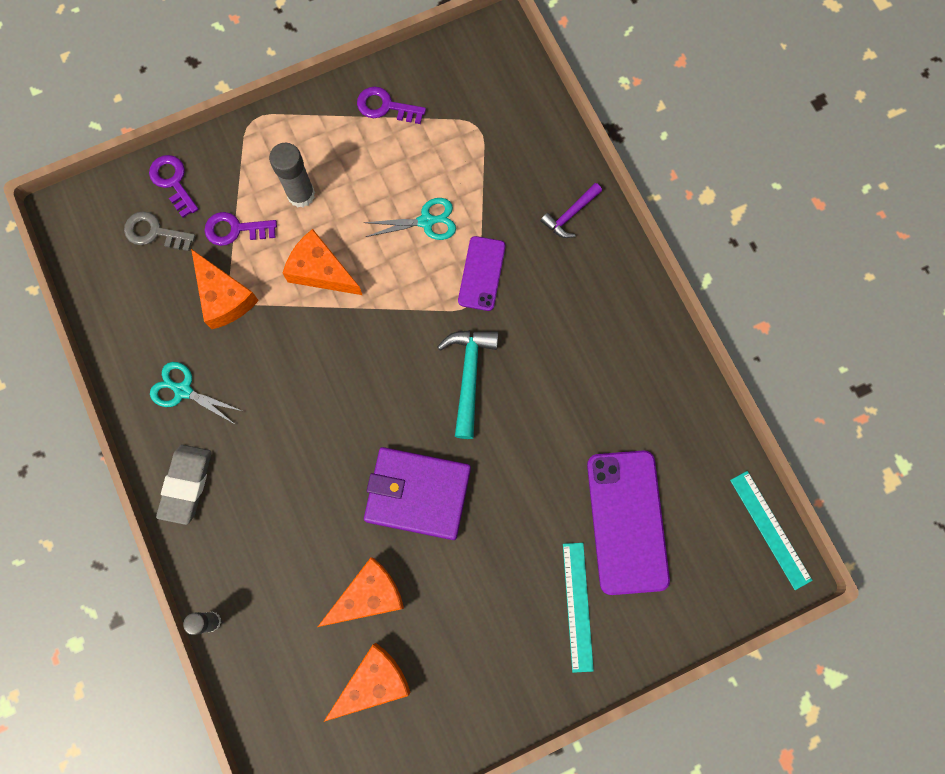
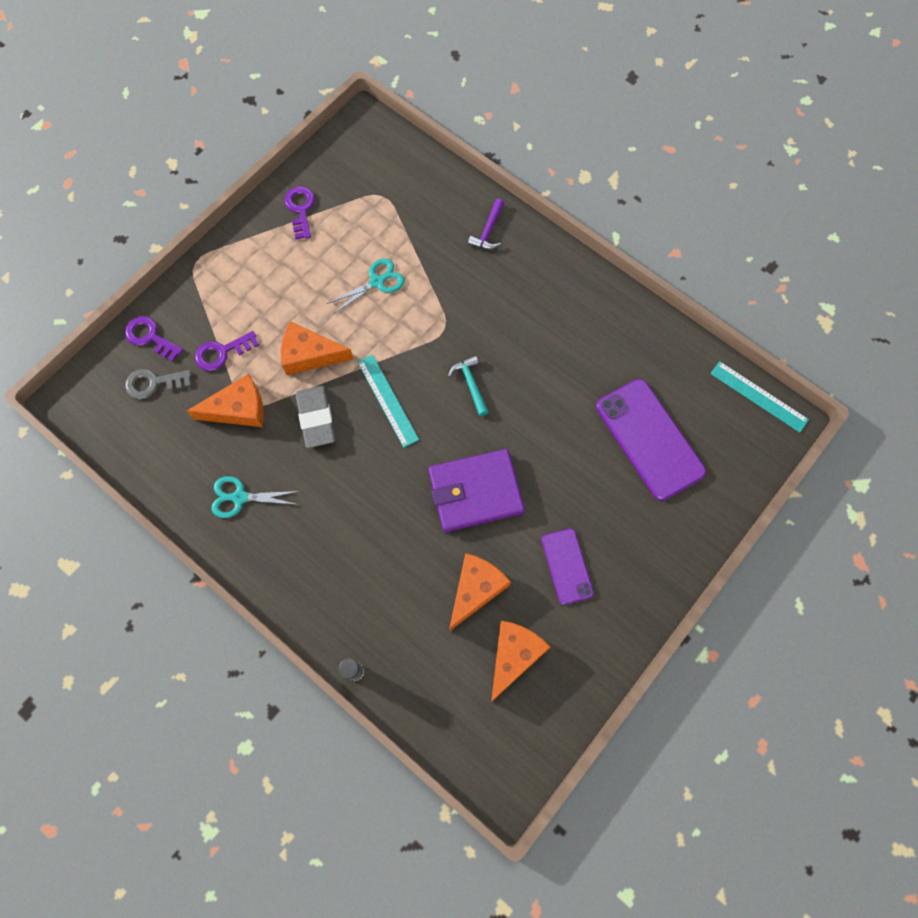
camera: 25 degrees left, 5 degrees down
grey eraser [156,445,212,525] -> grey eraser moved to [296,386,335,448]
orange cheese [191,249,259,329] -> orange cheese turned 45 degrees counterclockwise [187,374,264,427]
grey glue stick [269,143,315,207] -> none
purple key [357,87,426,124] -> purple key turned 90 degrees clockwise [284,186,315,239]
turquoise hammer [437,330,499,439] -> turquoise hammer [448,355,488,416], size x0.64
purple phone [458,236,506,311] -> purple phone moved to [541,529,594,605]
turquoise ruler [563,543,594,673] -> turquoise ruler moved to [357,355,419,448]

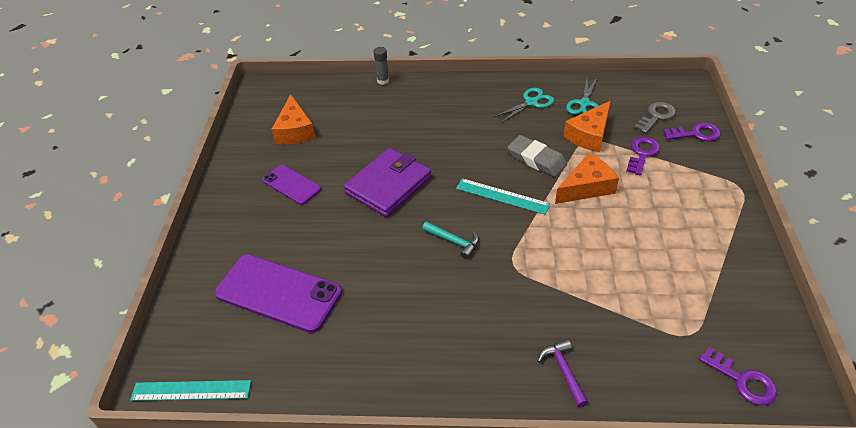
camera: 145 degrees right, 25 degrees down
purple key [284,186,315,239] -> purple key moved to [699,347,777,405]
turquoise scissors [327,258,405,314] -> turquoise scissors moved to [566,78,599,114]
orange cheese [449,553,511,631] -> none

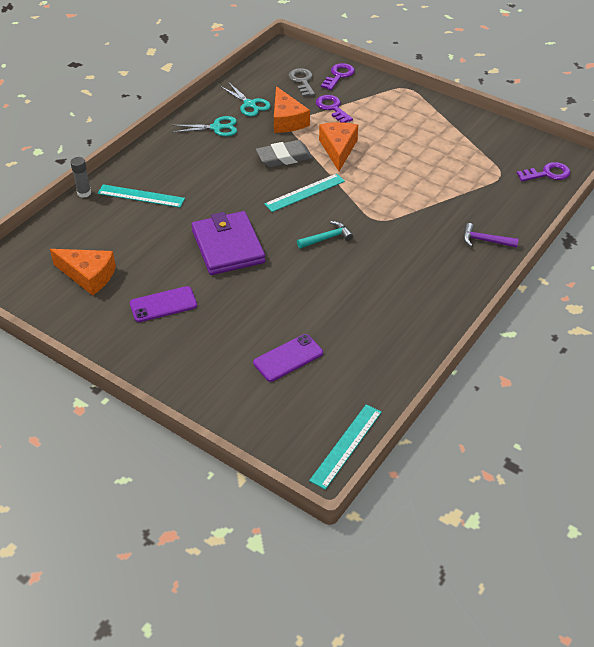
camera: 60 degrees left, 0 degrees up
purple phone [214,254,342,333] -> purple phone [253,334,323,382], size x0.57
turquoise scissors [494,88,554,123] -> turquoise scissors turned 90 degrees clockwise [172,116,237,136]
none -> turquoise ruler [97,184,185,208]

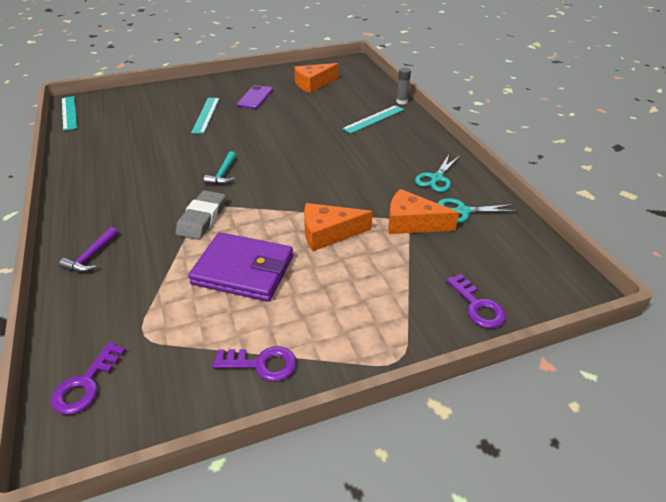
camera: 125 degrees right, 5 degrees down
purple wallet [191,211,265,275] -> purple wallet moved to [188,232,293,302]
purple phone [253,334,323,382] -> none
grey eraser [256,140,313,167] -> grey eraser moved to [175,190,226,240]
turquoise ruler [264,174,345,212] -> turquoise ruler moved to [191,98,220,134]
grey key [289,68,315,97] -> none
purple key [316,95,353,123] -> purple key moved to [212,346,297,382]
orange cheese [319,122,358,171] -> orange cheese turned 135 degrees clockwise [304,203,373,251]
purple hammer [463,223,519,248] -> purple hammer turned 150 degrees clockwise [59,227,118,272]

